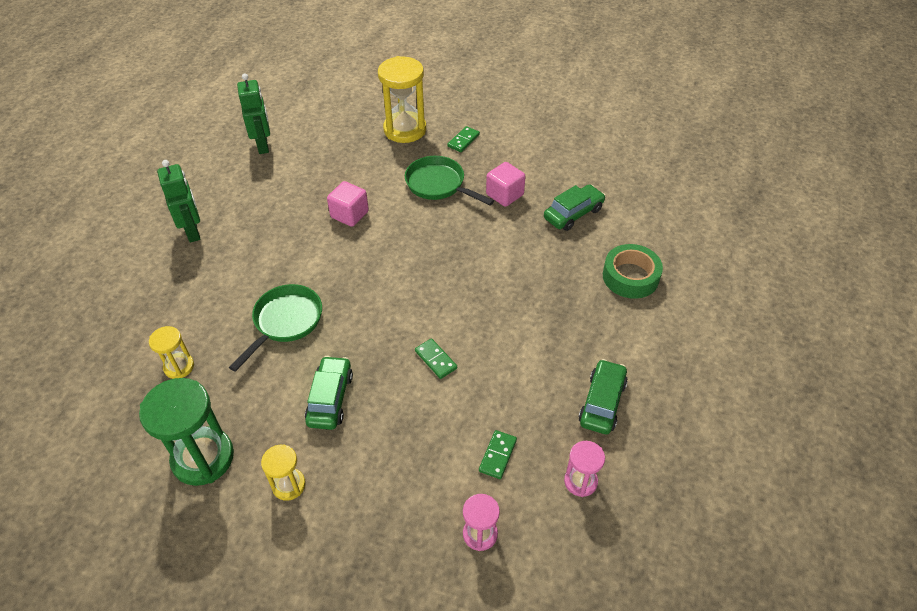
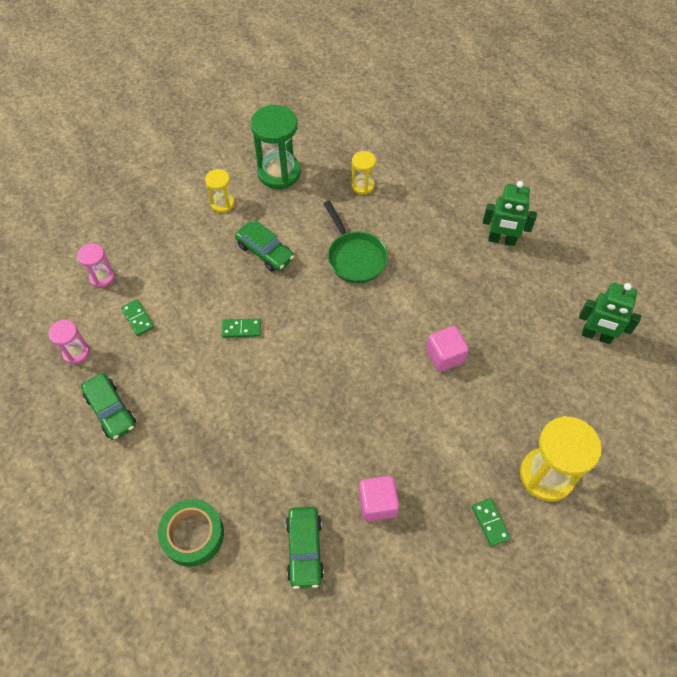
camera: 125 degrees right, 10 degrees up
green pan [405,156,494,206] -> none

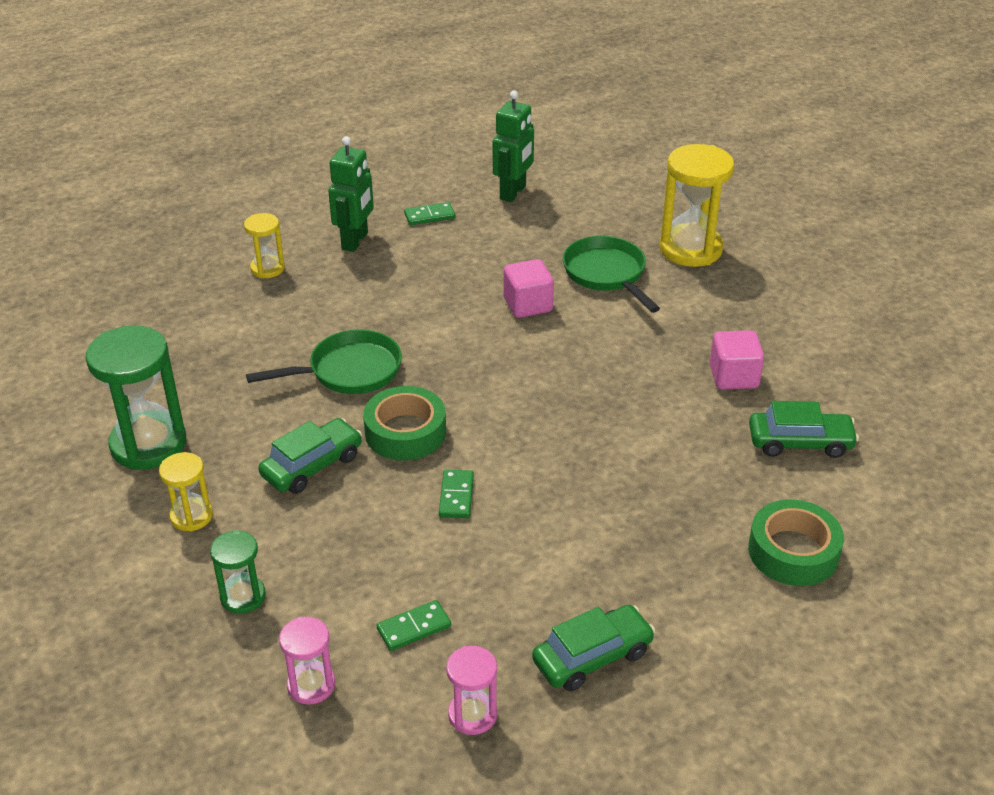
camera: 85 degrees left, 20 degrees down
yellow hourglass [351,151,376,195] -> yellow hourglass moved to [244,213,285,278]
green domino [472,498,511,547] -> green domino moved to [404,202,455,225]
none -> green hourglass [210,530,266,614]
none -> green tape [363,386,446,460]
none -> green pan [563,236,660,313]

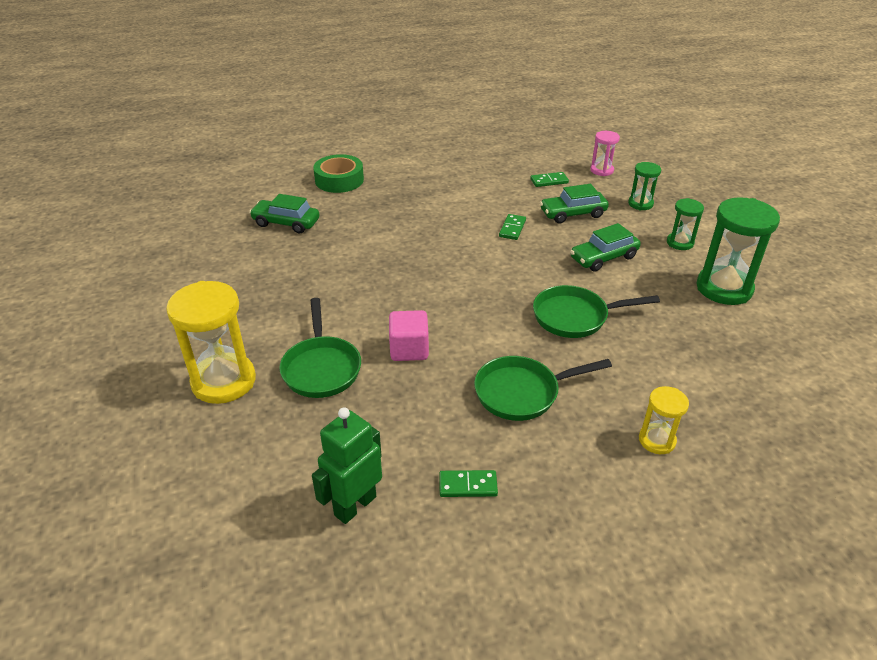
camera: 165 degrees left, 0 degrees up
yellow hourglass [159,452,213,532] -> green hourglass [667,198,704,250]
green robot [328,136,374,252] -> none
green tape [363,386,446,460] -> none
pink hourglass [446,646,497,735] -> none
green car [532,605,655,691] -> green car moved to [540,184,609,224]
pink cube [710,330,764,390] -> none
none -> green pan [474,356,612,421]

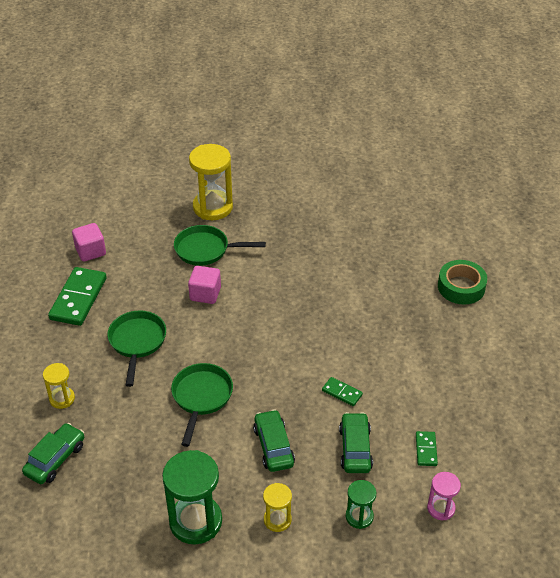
camera: 105 degrees right, 5 degrees up
green car [249,194,319,233] -> green car moved to [22,423,84,484]
green robot [312,407,382,524] -> pink cube [72,223,106,262]
green domino [439,470,498,497] -> green domino [48,267,107,326], size x2.03
green hourglass [667,198,704,250] -> yellow hourglass [263,483,292,532]

